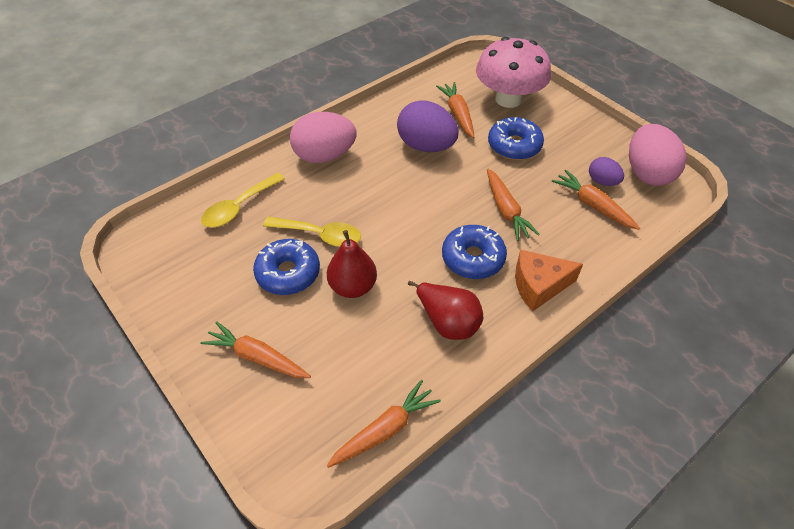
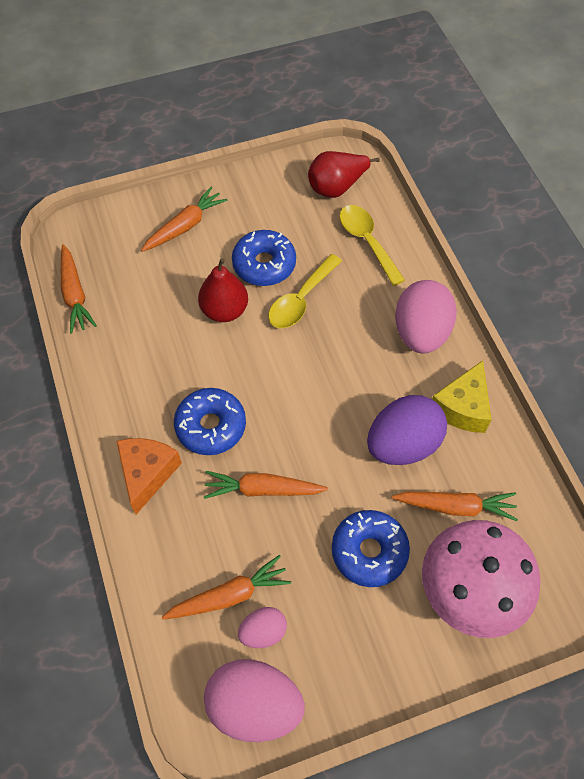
camera: 110 degrees right, 10 degrees up
red pear [408,281,483,340] -> red pear moved to [308,151,380,198]
purple egg [589,157,624,186] -> pink egg [238,607,287,648]
none -> yellow cheese [432,360,492,433]

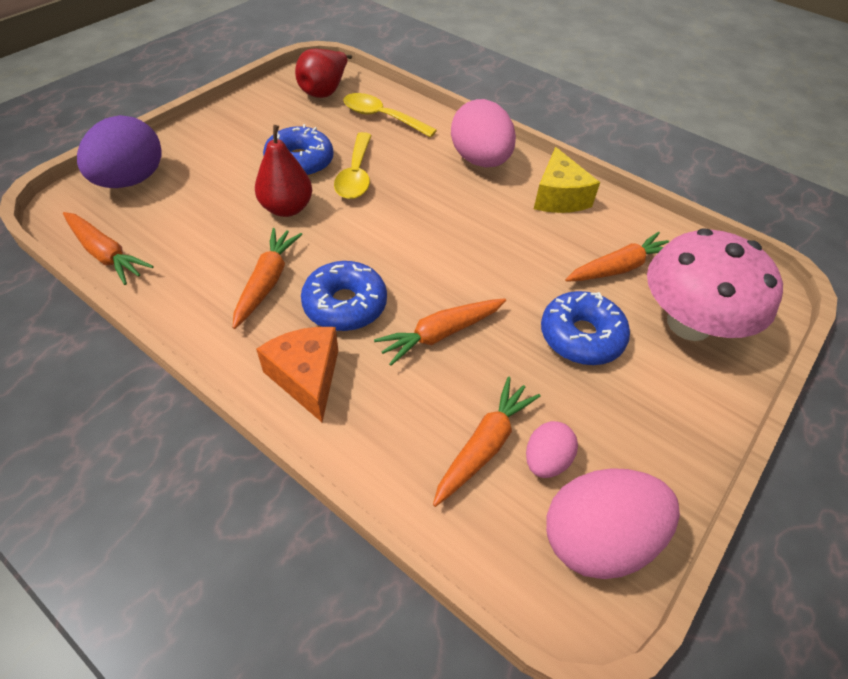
camera: 35 degrees left, 10 degrees down
orange carrot [141,187,227,252] -> orange carrot moved to [233,228,302,329]
purple egg [367,395,447,465] -> purple egg moved to [77,115,162,188]

